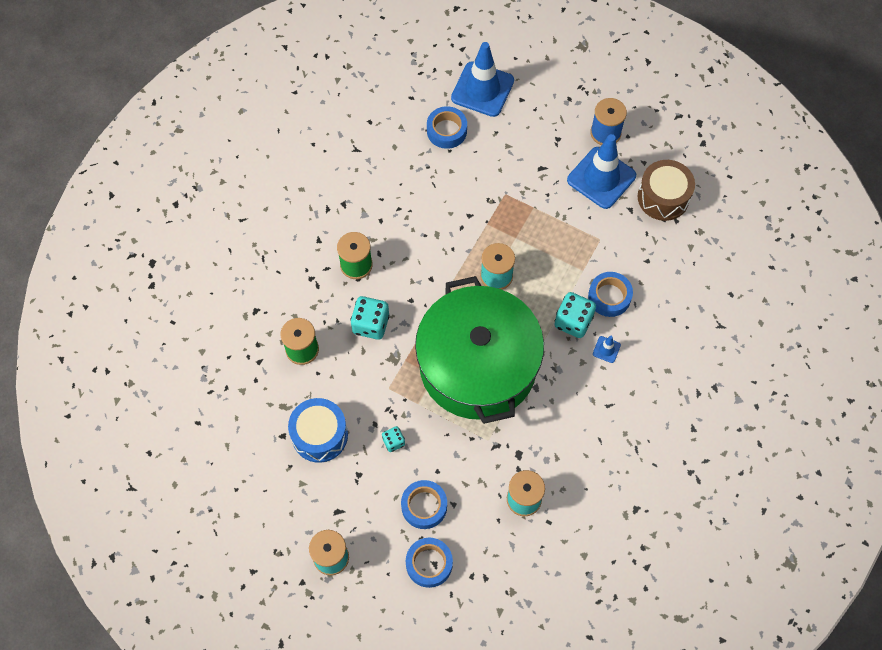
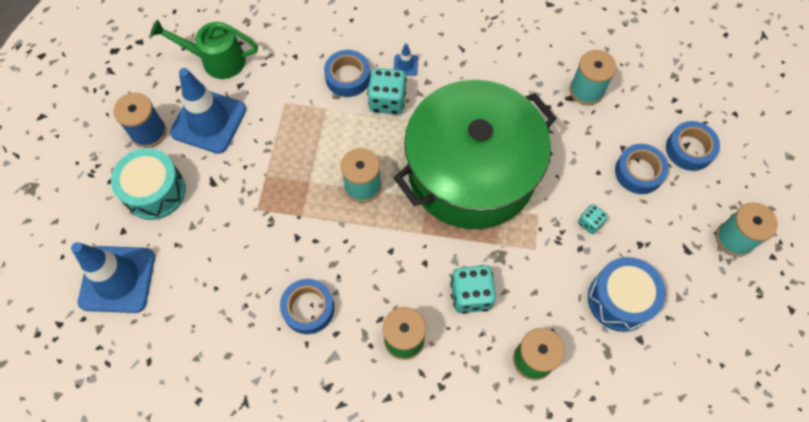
camera: 110 degrees left, 0 degrees up
blue tape [427,106,467,149] -> blue tape moved to [280,279,334,334]
brown drum [638,160,695,221] -> green watering can [150,19,258,79]
none -> turquoise drum [111,148,186,220]

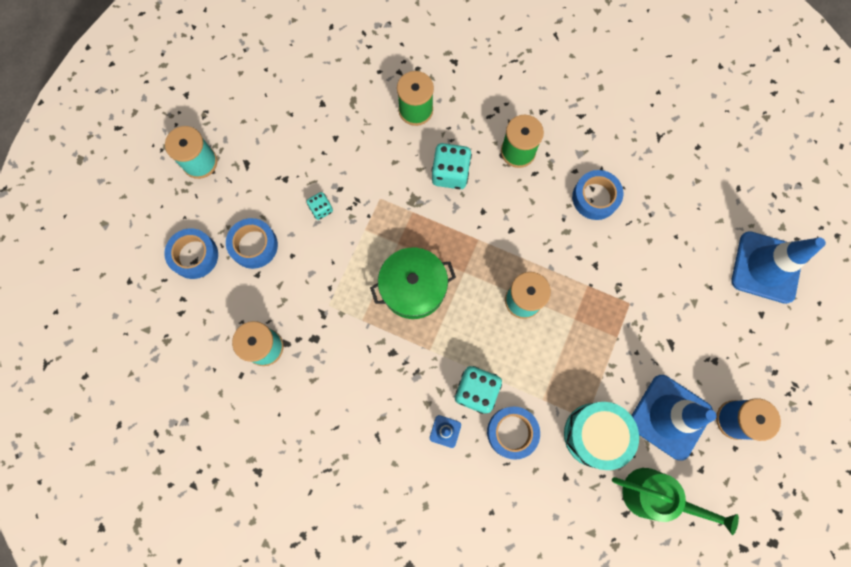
camera: 165 degrees left, 10 degrees up
turquoise drum [111,148,186,220] -> turquoise drum moved to [564,402,639,470]
green pot [394,80,557,229] -> green pot [370,248,456,319], size x0.50
blue drum [588,257,666,332] -> none

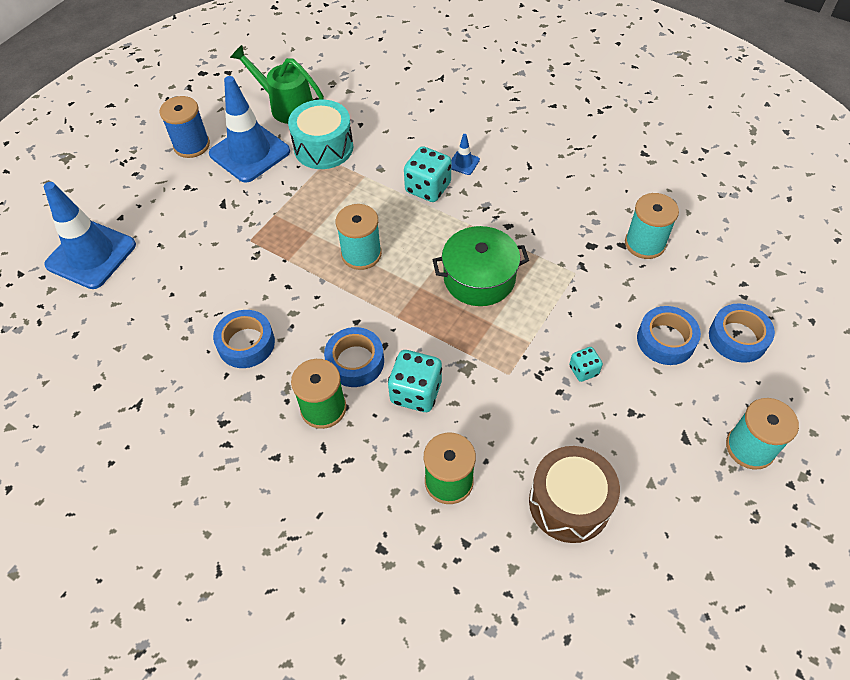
camera: 170 degrees left, 20 degrees down
blue tape [487,407,540,460] -> blue tape moved to [324,327,384,387]
none -> brown drum [529,446,620,543]

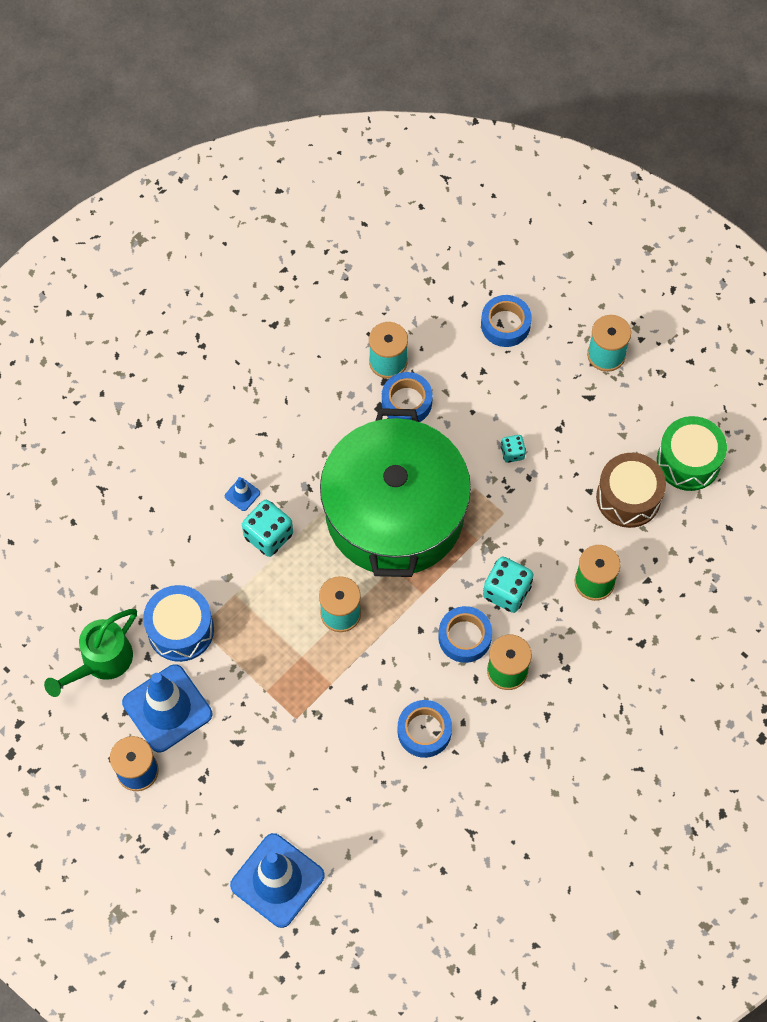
camera: 80 degrees left, 10 degrees up
turquoise drum [288,100,353,169] -> blue drum [143,585,214,662]
green pot [433,226,529,306] -> green pot [320,408,471,577], size x2.01
blue tape [637,306,701,365] -> blue tape moved to [382,372,433,422]
none -> green drum [657,416,727,491]

